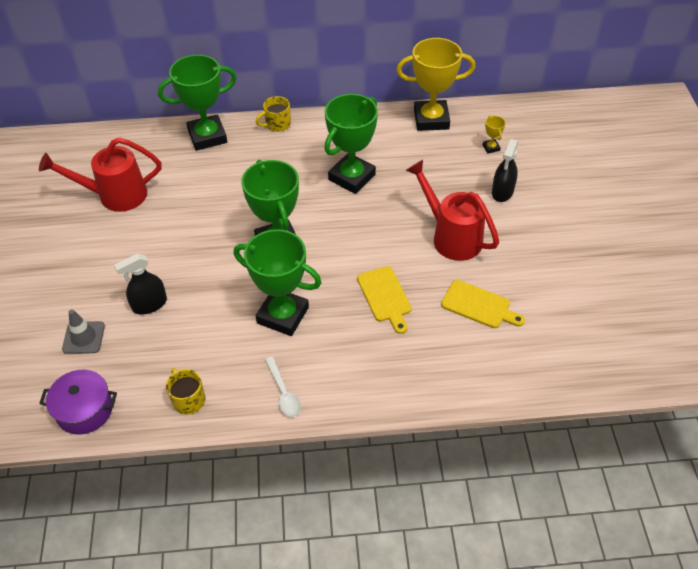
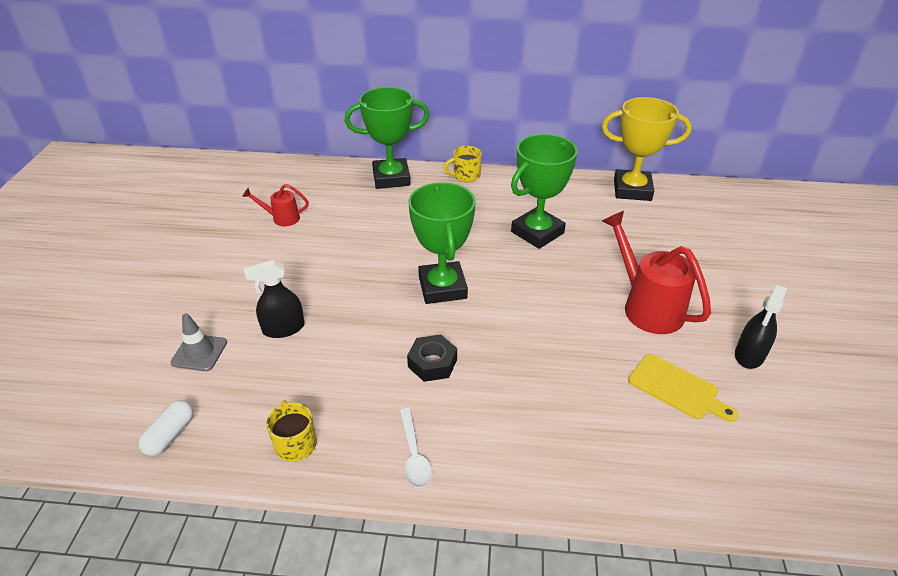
camera: 10 degrees right, 10 degrees down
red watering can [39,137,162,212] -> red watering can [242,184,309,226], size x0.52
purple pot [39,370,117,435] -> white capsule [139,400,194,456]
green trophy [234,229,322,336] -> black nut [407,334,457,382]
yellow cutting board [357,266,412,334] -> none
yellow trophy [483,116,505,153] -> none
black spray bottle [492,139,518,202] -> black spray bottle moved to [735,285,787,369]

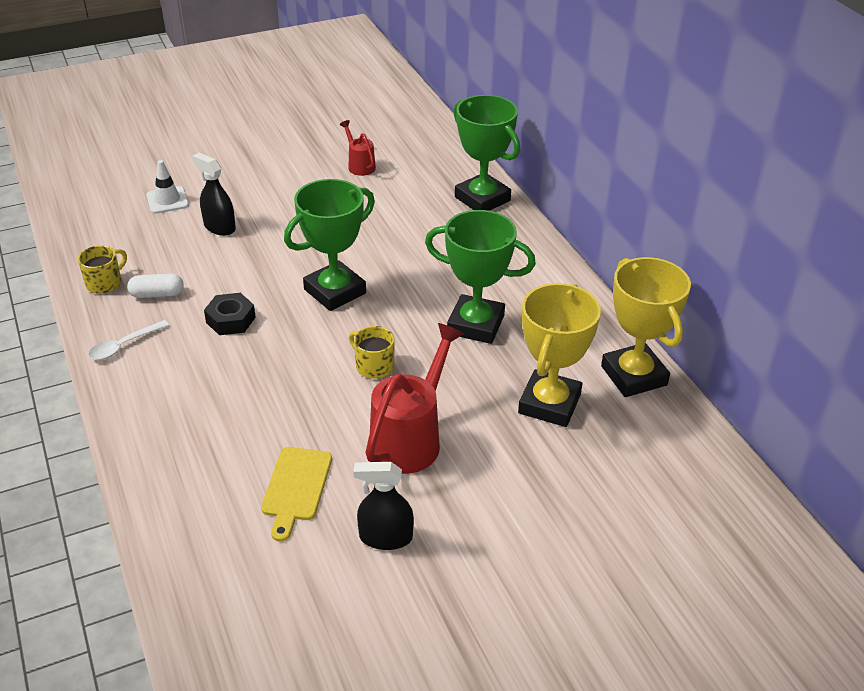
camera: 60 degrees right, 0 degrees up
white capsule [139,400,194,456] -> white capsule moved to [127,273,184,298]
grey traffic cone [170,313,227,371] -> white traffic cone [146,160,189,214]
yellow mug [443,146,482,182] -> yellow mug moved to [349,326,394,379]
none -> yellow trophy [518,283,601,427]

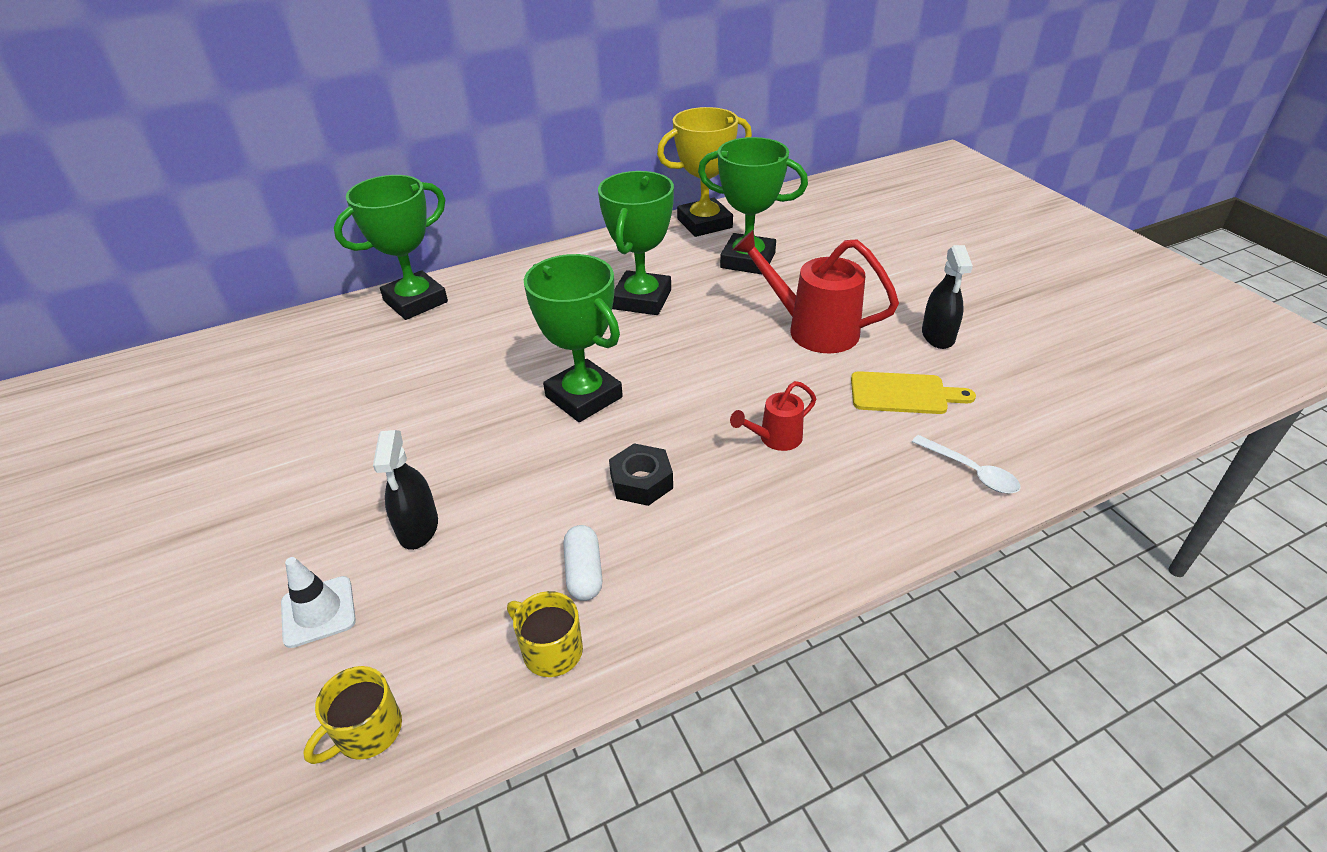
camera: 90 degrees left, 0 degrees up
white spoon [88,320,169,360] -> white spoon moved to [912,435,1021,494]
black spray bottle [192,153,236,236] -> black spray bottle turned 45 degrees counterclockwise [373,430,438,550]
red watering can [340,120,376,176] -> red watering can moved to [730,381,816,451]
yellow mug [349,326,394,379] -> yellow mug moved to [303,666,402,764]
yellow trophy [518,283,601,427] -> green trophy [698,137,808,275]

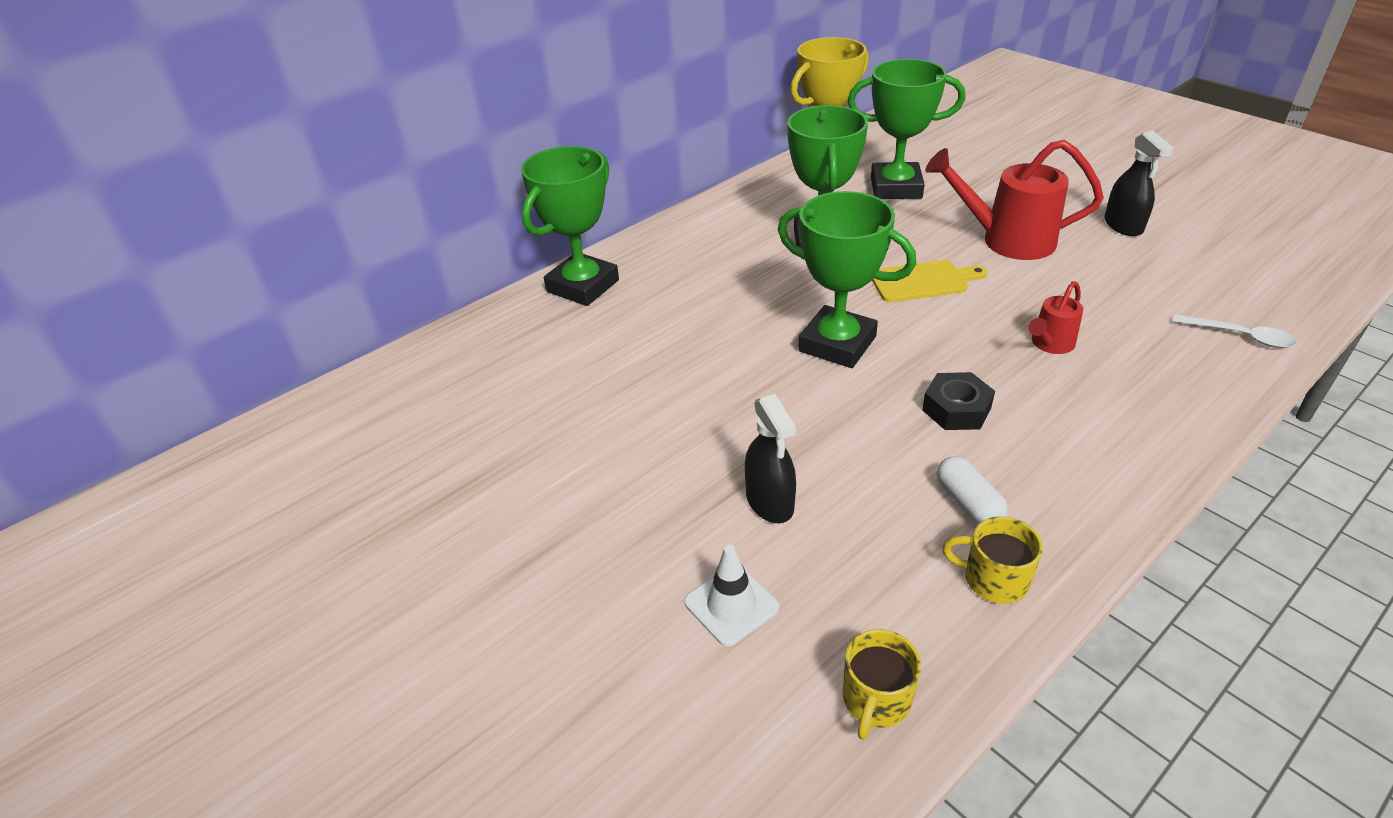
camera: 15 degrees left, 0 degrees up
yellow cutting board [851,371,976,414] -> yellow cutting board moved to [872,260,988,302]

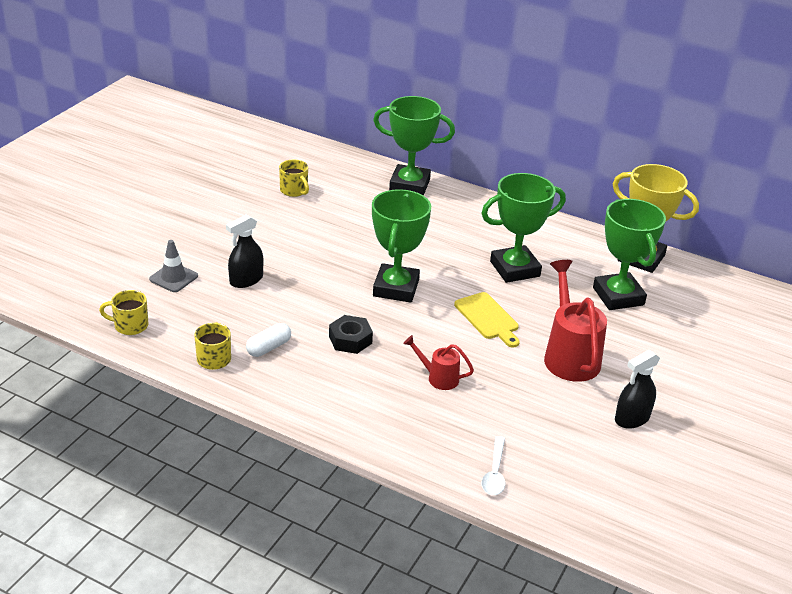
camera: 65 degrees right, 5 degrees down
white traffic cone [684,545,780,647] -> grey traffic cone [149,240,198,292]
none -> yellow mug [279,160,309,197]

